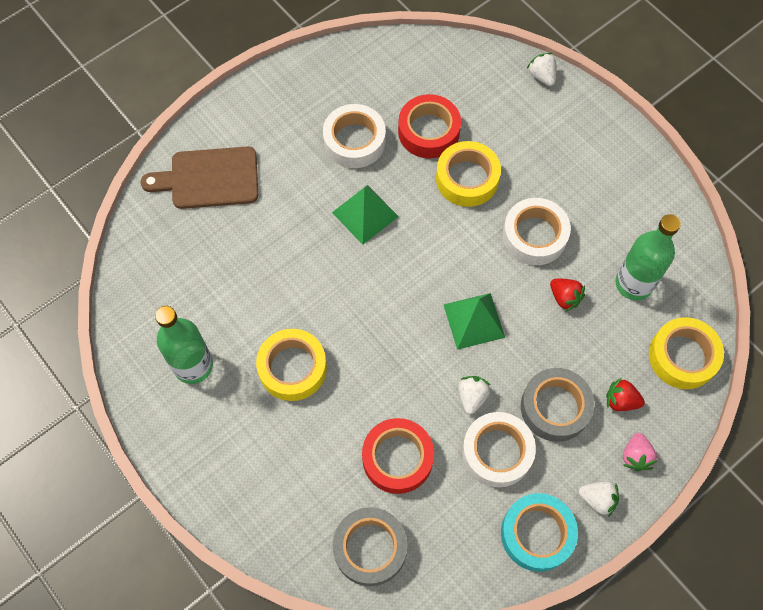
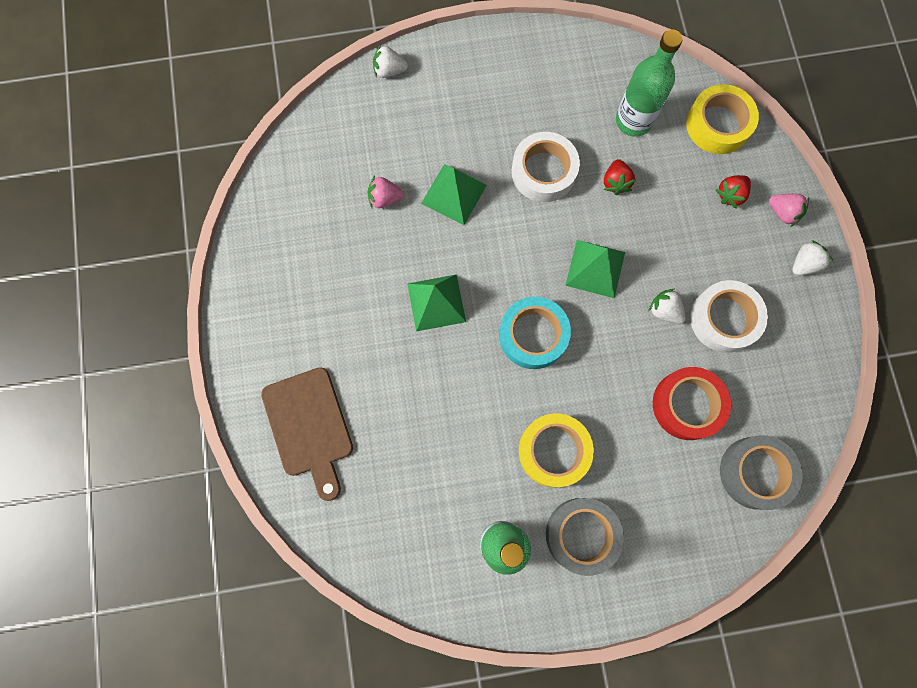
camera: 60 degrees left, 10 degrees up
brown cutting board [140,146,258,209] -> brown cutting board turned 45 degrees counterclockwise [261,367,353,501]
white tape [323,104,386,168] -> none
red tape [398,94,461,159] -> pink strawberry [367,176,404,208]
yellow tape [436,141,501,207] -> green pyramid [421,164,487,225]
turquoise tape [501,493,578,572] -> turquoise tape moved to [499,297,571,369]
grey tape [521,368,595,442] -> grey tape moved to [546,498,624,576]
red strawberry [550,279,585,312] -> red strawberry turned 105 degrees clockwise [604,159,635,195]

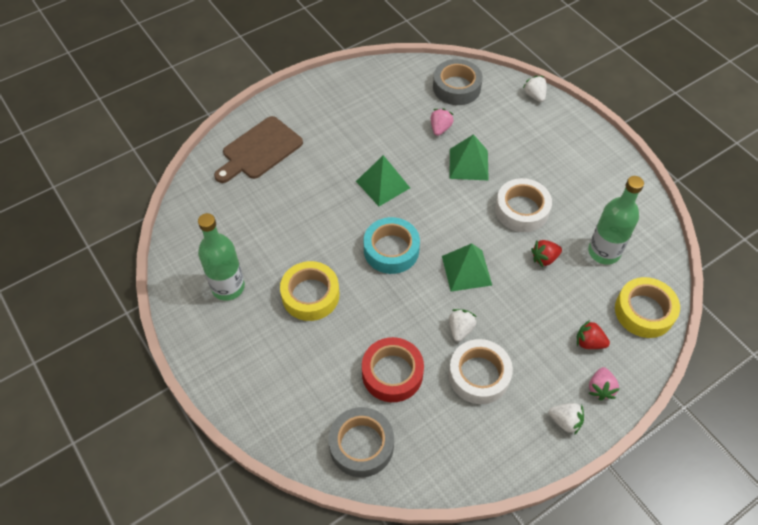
camera: 65 degrees right, 20 degrees down
pink strawberry [367,176,404,208] -> pink strawberry turned 45 degrees clockwise [431,108,454,136]
grey tape [546,498,624,576] -> grey tape moved to [433,59,483,105]

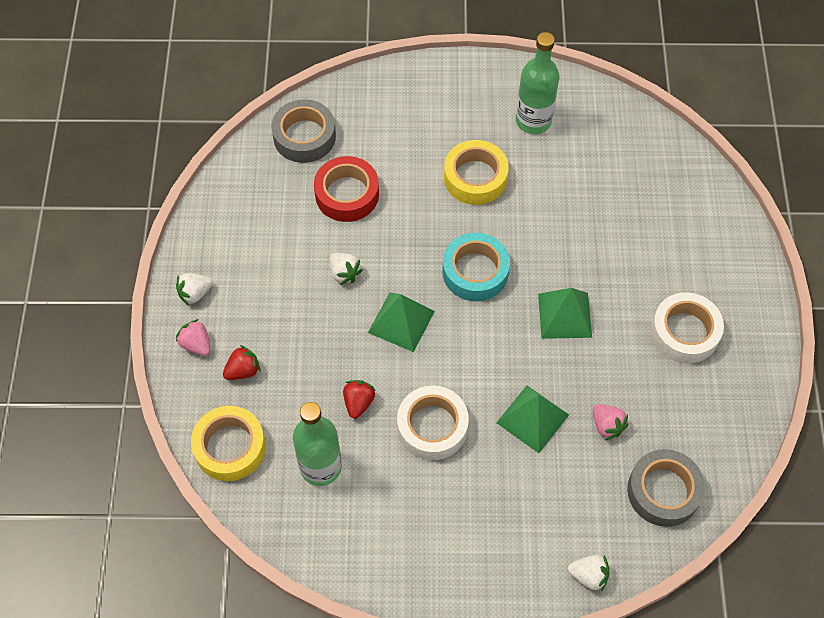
camera: 125 degrees right, 5 degrees up
brown cutting board [214,116,303,183] -> none
white tape [449,339,513,404] -> white tape moved to [651,293,724,363]

